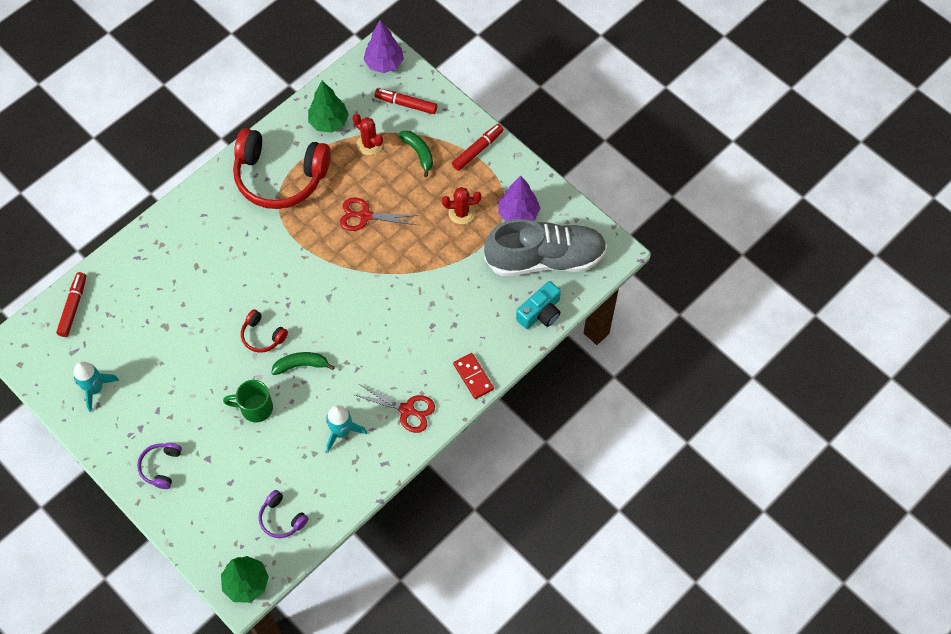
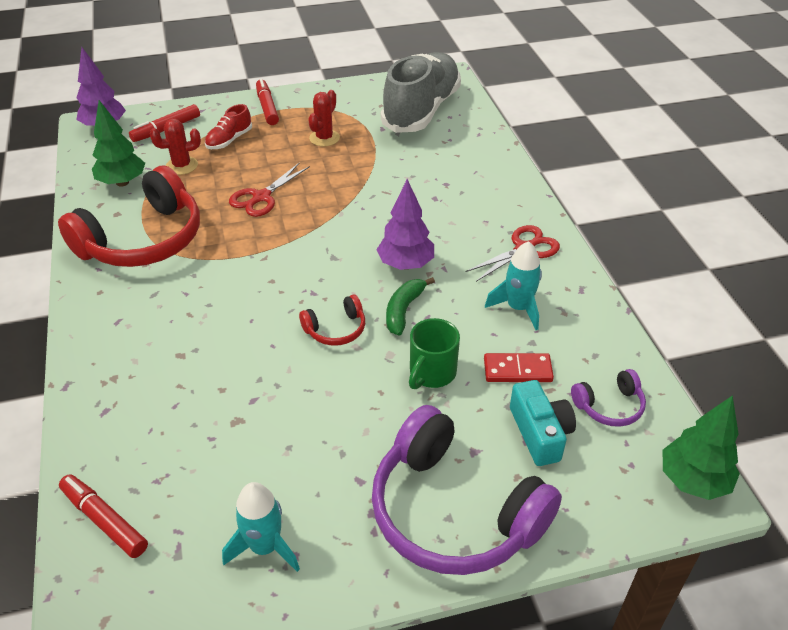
camera: 60 degrees left, 20 degrees down
purple headphones [137,443,182,489] -> purple headphones [372,405,562,575], size x2.25
green banana [398,130,433,177] -> red shoe [205,104,252,149]
red domino [453,353,494,399] -> red domino moved to [484,353,554,382]
purple tree [498,175,540,221] -> purple tree moved to [376,179,434,270]
turquoise camera [516,281,561,329] -> turquoise camera moved to [510,380,576,466]

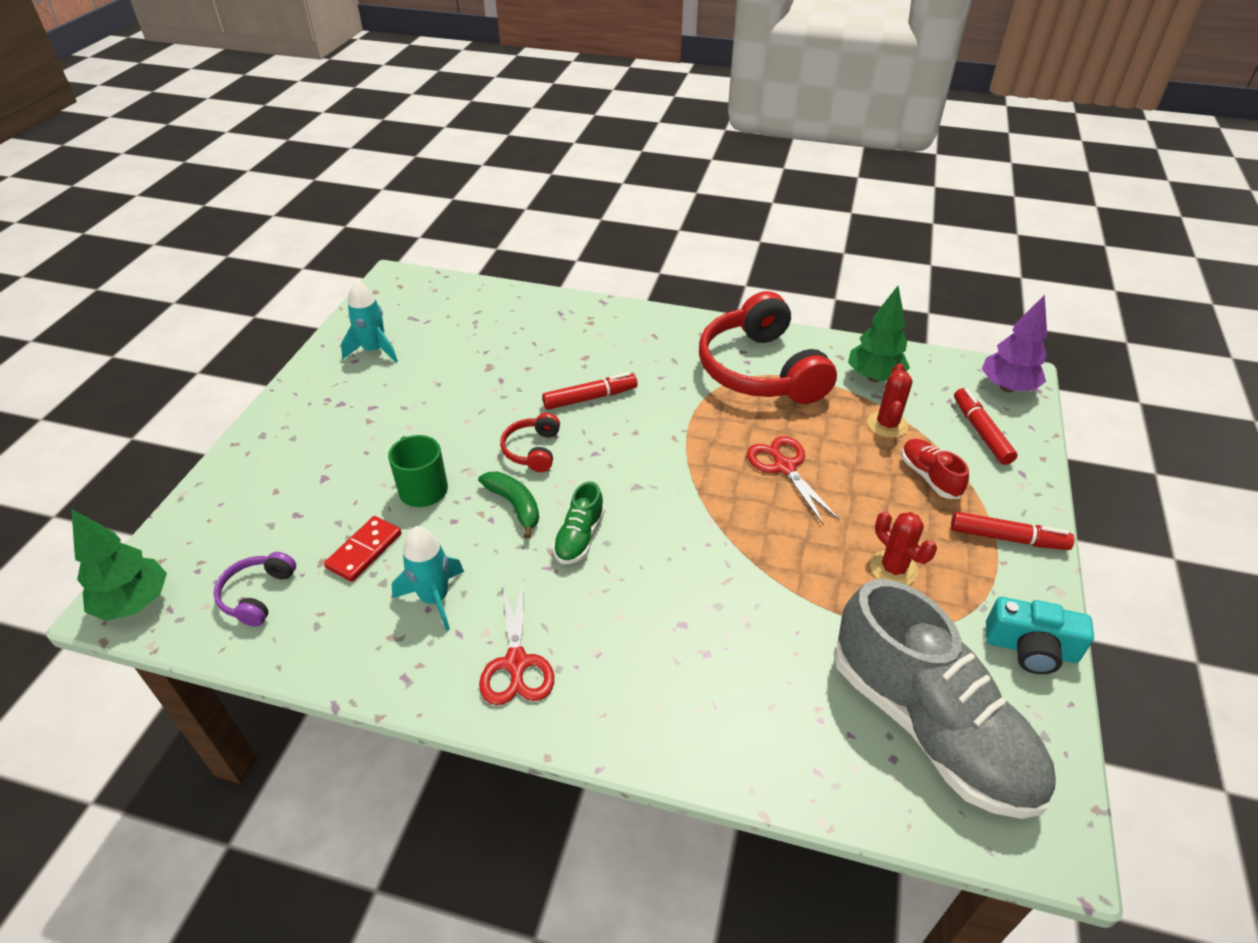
camera: 120 degrees right, 0 degrees up
red marker [59,474,148,558] -> red marker moved to [542,372,638,410]
purple headphones [372,405,562,575] -> none
purple tree [376,179,434,270] -> green shoe [553,481,605,564]
turquoise camera [510,380,576,466] -> turquoise camera moved to [986,597,1094,674]

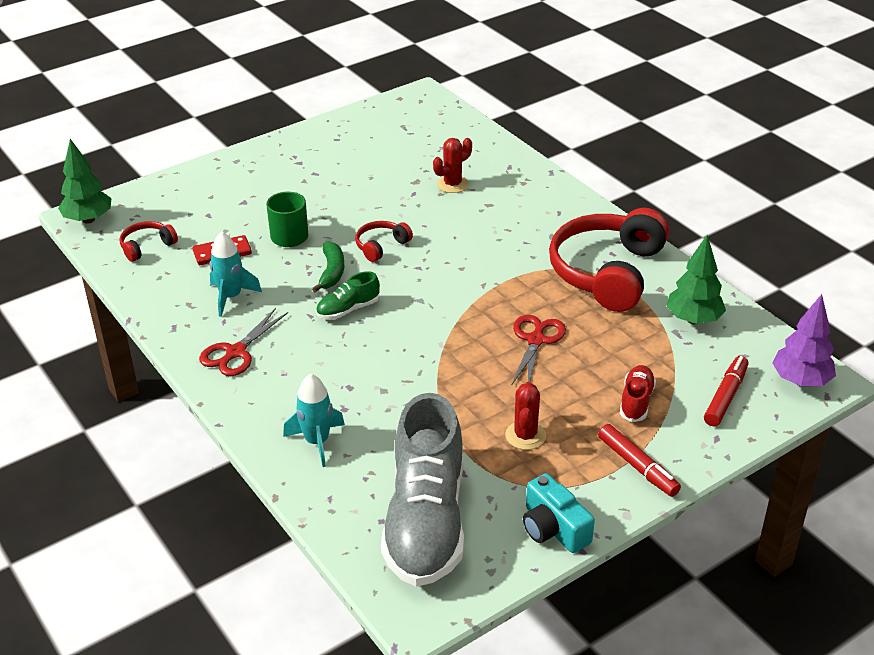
camera: 40 degrees right, 5 degrees down
purple headphones [214,552,296,627] -> red headphones [120,221,178,262]
turquoise rocket [341,280,398,362] -> turquoise rocket moved to [283,374,345,467]
red marker [542,372,638,410] -> none
red cactus [867,363,912,438] -> red cactus moved to [433,138,472,193]

